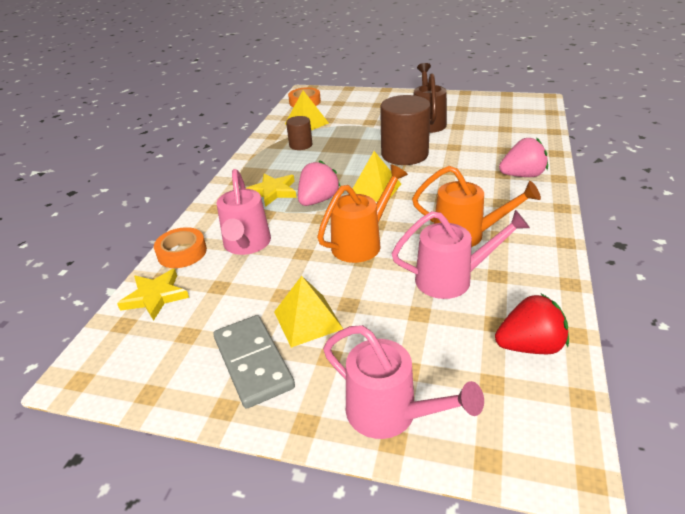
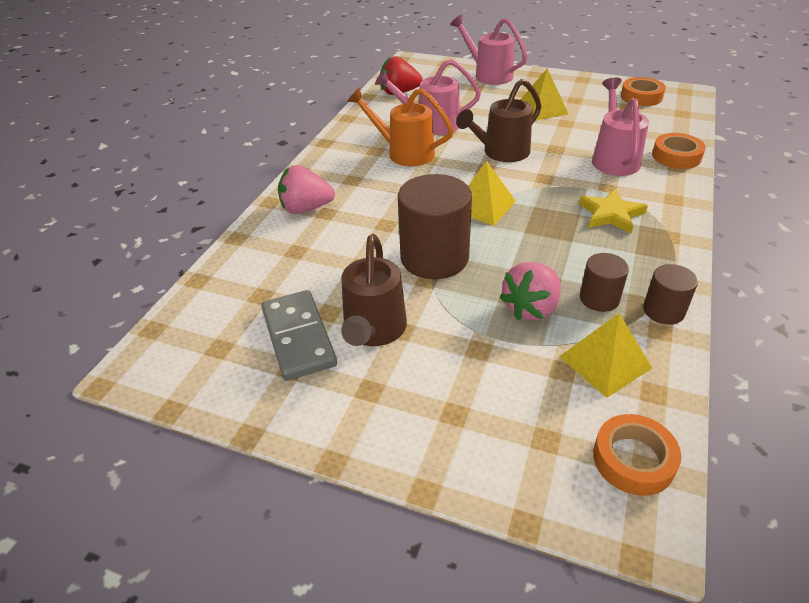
camera: 175 degrees left, 5 degrees up
yellow star [117,269,189,321] -> none
grey domino [213,315,295,409] -> grey domino moved to [261,290,337,381]
pink strawberry [298,160,340,206] -> pink strawberry moved to [499,262,561,320]
orange watering can [317,165,408,263] -> brown watering can [456,79,542,162]
none -> orange tape [621,77,666,106]
none -> brown cylinder [643,264,698,325]

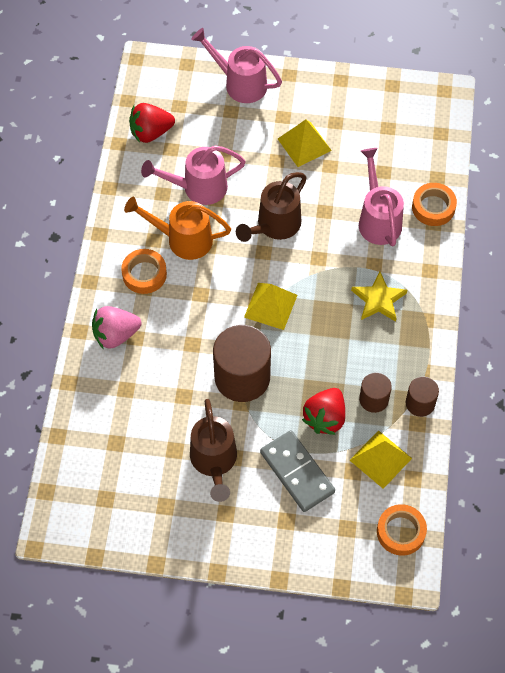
camera: 15 degrees left, 20 degrees up
grey domino [261,290,337,381] -> grey domino moved to [260,430,335,512]
pink strawberry [499,262,561,320] -> red strawberry [302,388,345,435]
orange tape [621,77,666,106] -> orange tape moved to [121,249,167,294]

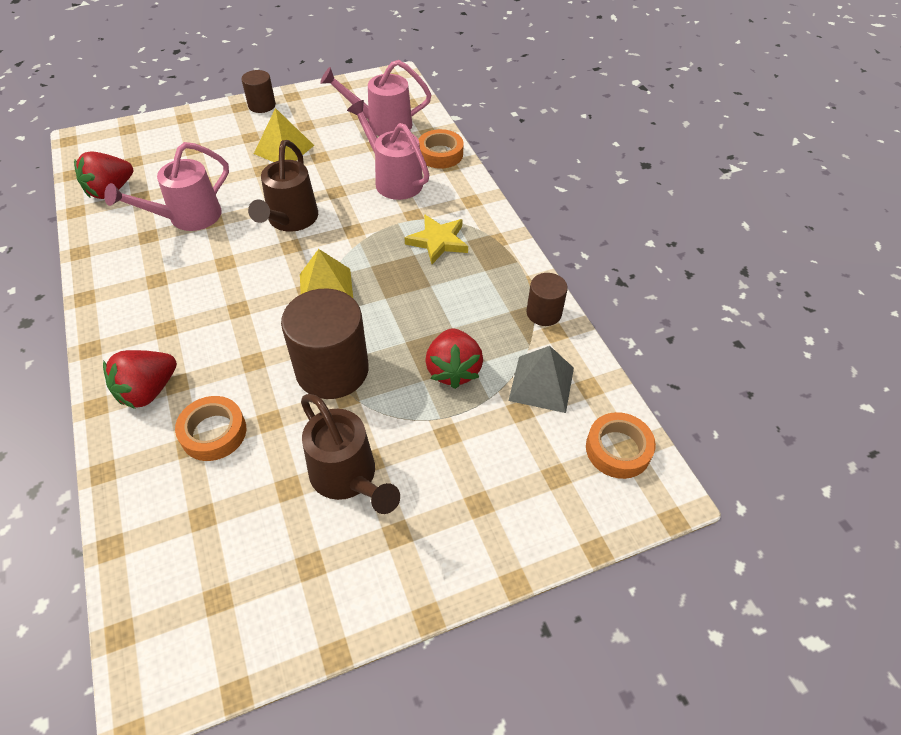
camera: 30 degrees left, 10 degrees down
pink strawberry [92,306,142,349] -> red strawberry [103,350,177,409]
orange tape [121,249,167,294] -> orange tape moved to [175,396,246,461]
orange watering can [124,197,231,260] -> none
pink watering can [191,28,282,103] -> pink watering can moved to [320,60,432,136]
grey domino [260,430,335,512] -> none
yellow pyramid [350,430,412,489] -> grey pyramid [509,346,574,413]
brown cylinder [359,373,392,413] -> brown cylinder moved to [242,70,276,113]

